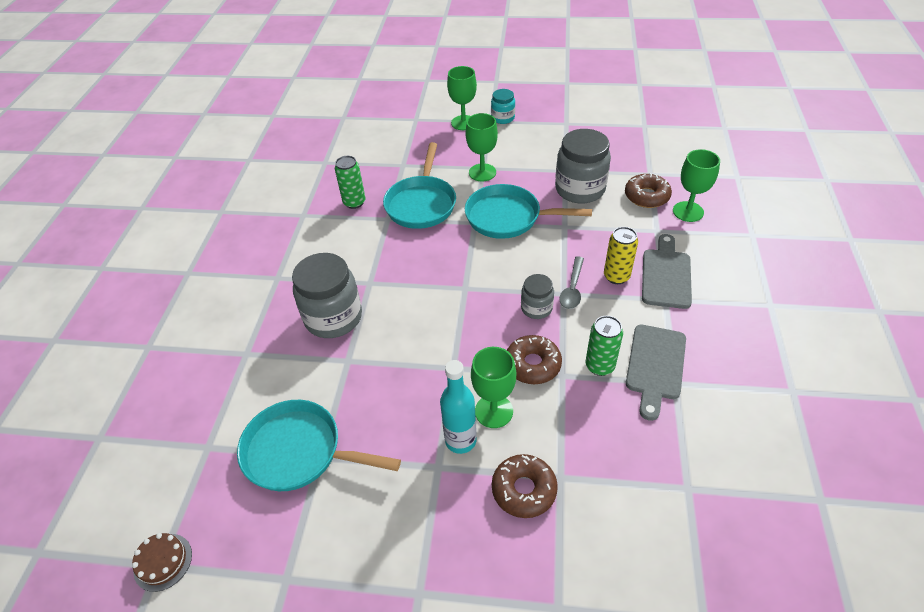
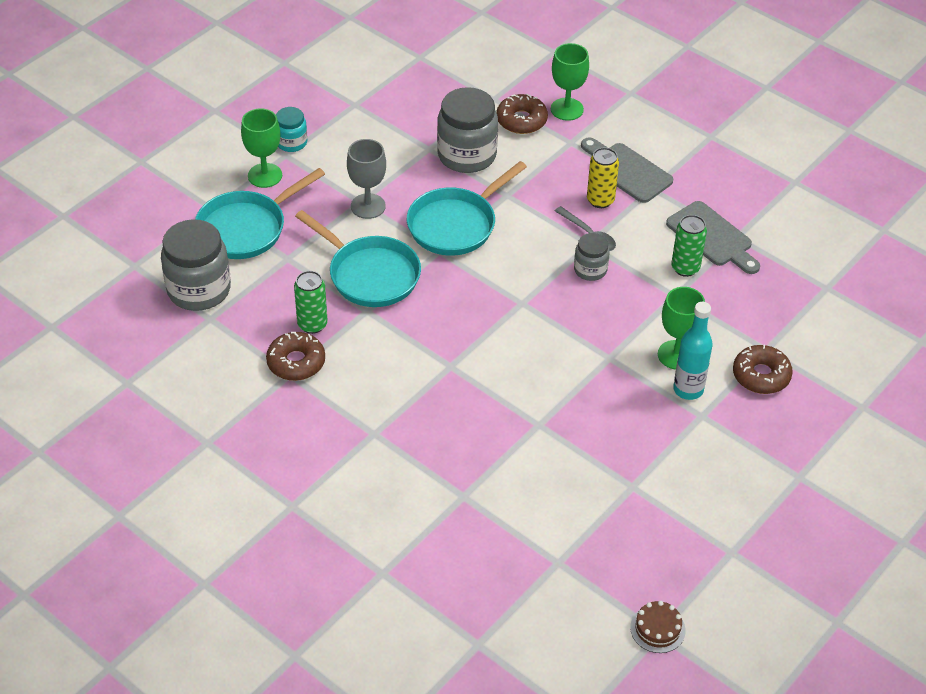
camera: 60 degrees left, 0 degrees up
turquoise pan [237,400,401,491] -> turquoise pan moved to [195,168,325,259]
grey jar [292,253,362,338] -> grey jar moved to [161,219,231,311]
green goblet [466,113,498,181] -> grey goblet [347,139,386,219]
brown donut [507,335,562,384] -> brown donut moved to [266,332,325,381]

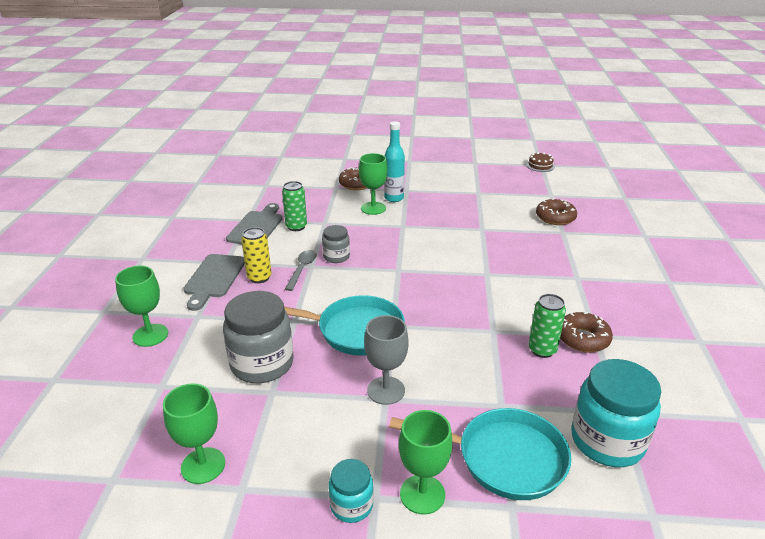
camera: 125 degrees left, 15 degrees down
grey jar [161,219,231,311] -> turquoise jar [571,359,661,467]
turquoise pan [295,210,421,307] -> none
brown donut [496,94,548,134] -> brown donut moved to [536,198,577,225]
none -> green goblet [163,383,225,484]

